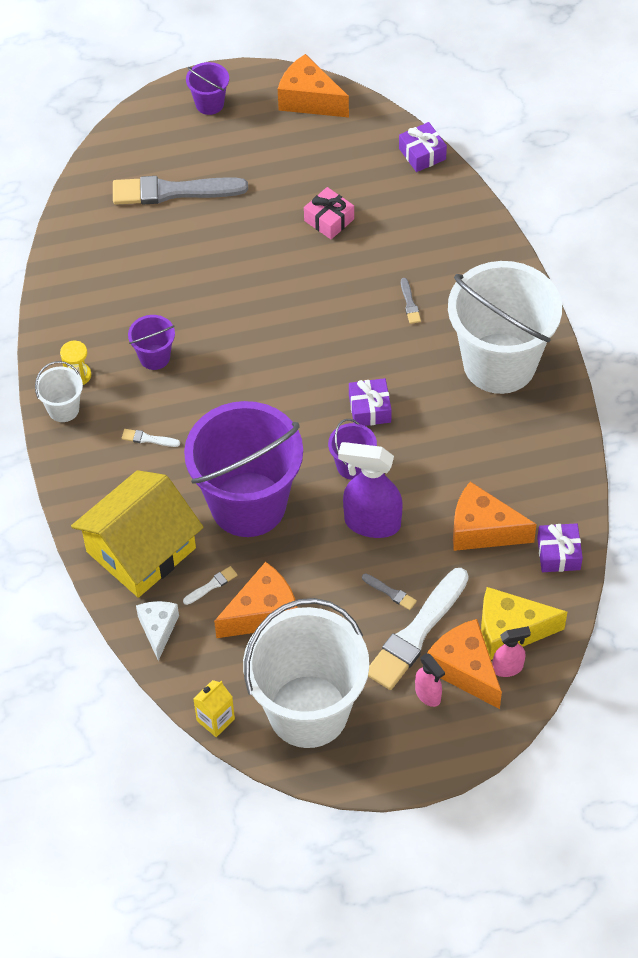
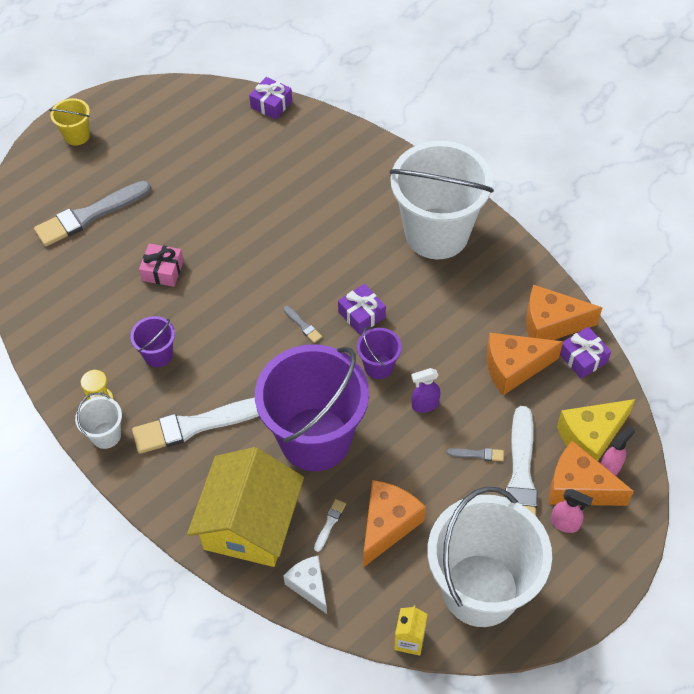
camera: 30 degrees left, 0 degrees up
white brush [122,429,180,447] -> white brush [132,398,259,454], size x2.48
purple bucket [186,62,229,115] -> yellow bucket [49,98,90,146]
orange cheese [278,54,349,118] -> orange cheese moved to [526,285,603,340]
pink gift [304,187,354,239] -> pink gift moved to [139,244,184,287]
purple spray bottle [338,442,403,538] -> purple spray bottle [411,368,440,413], size x0.53
grey brush [401,278,421,324] -> grey brush moved to [283,306,322,343]

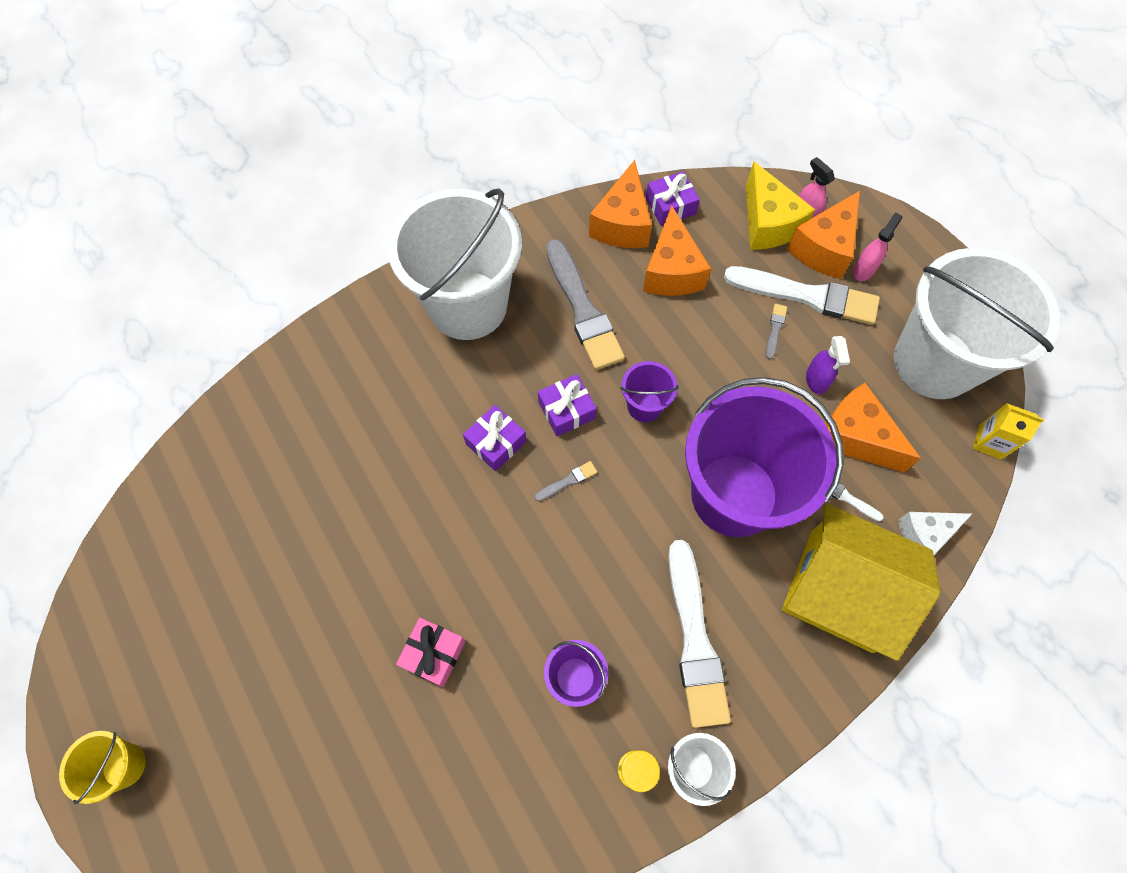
camera: 80 degrees left, 10 degrees up
grey brush [34,181,151,246] -> grey brush moved to [546,239,625,370]
purple gift [249,77,292,119] -> purple gift moved to [463,405,527,471]
purple spray bottle [411,368,440,413] -> purple spray bottle moved to [806,336,850,394]

